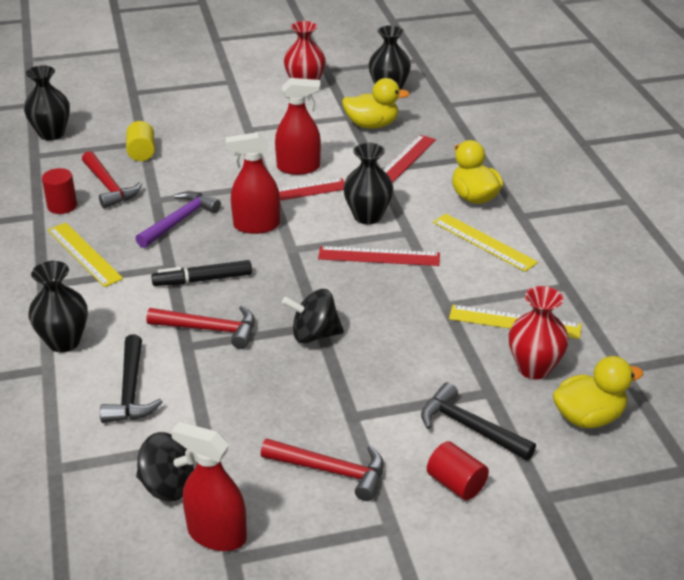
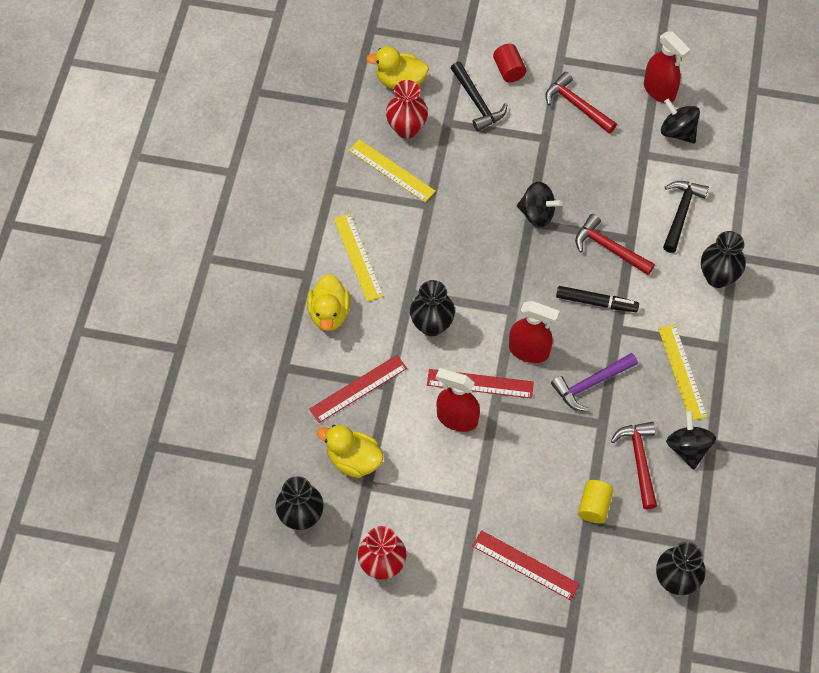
camera: 155 degrees left, 25 degrees up
red cylinder [42,168,77,214] -> black spinning top [666,411,716,470]
red ruler [318,246,440,266] -> red ruler moved to [472,530,579,600]

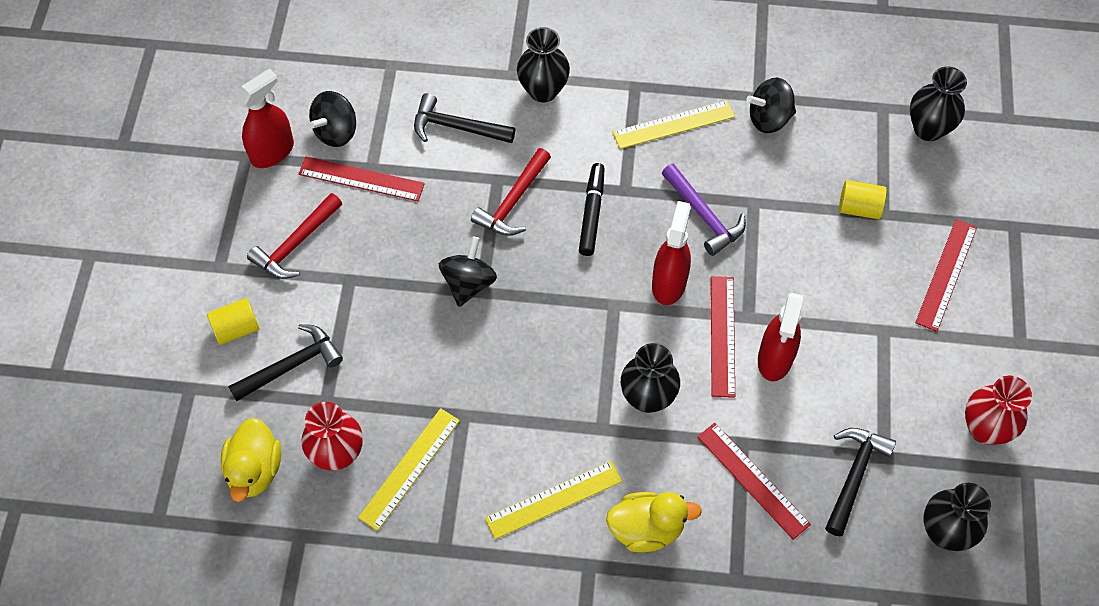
camera: 95 degrees left, 0 degrees up
yellow duck [317,425,384,478] -> black hammer [825,428,896,536]
red cylinder [493,44,526,82] -> yellow cylinder [207,298,260,345]
red hammer [611,422,657,509] -> none
none -> red ruler [299,157,425,201]

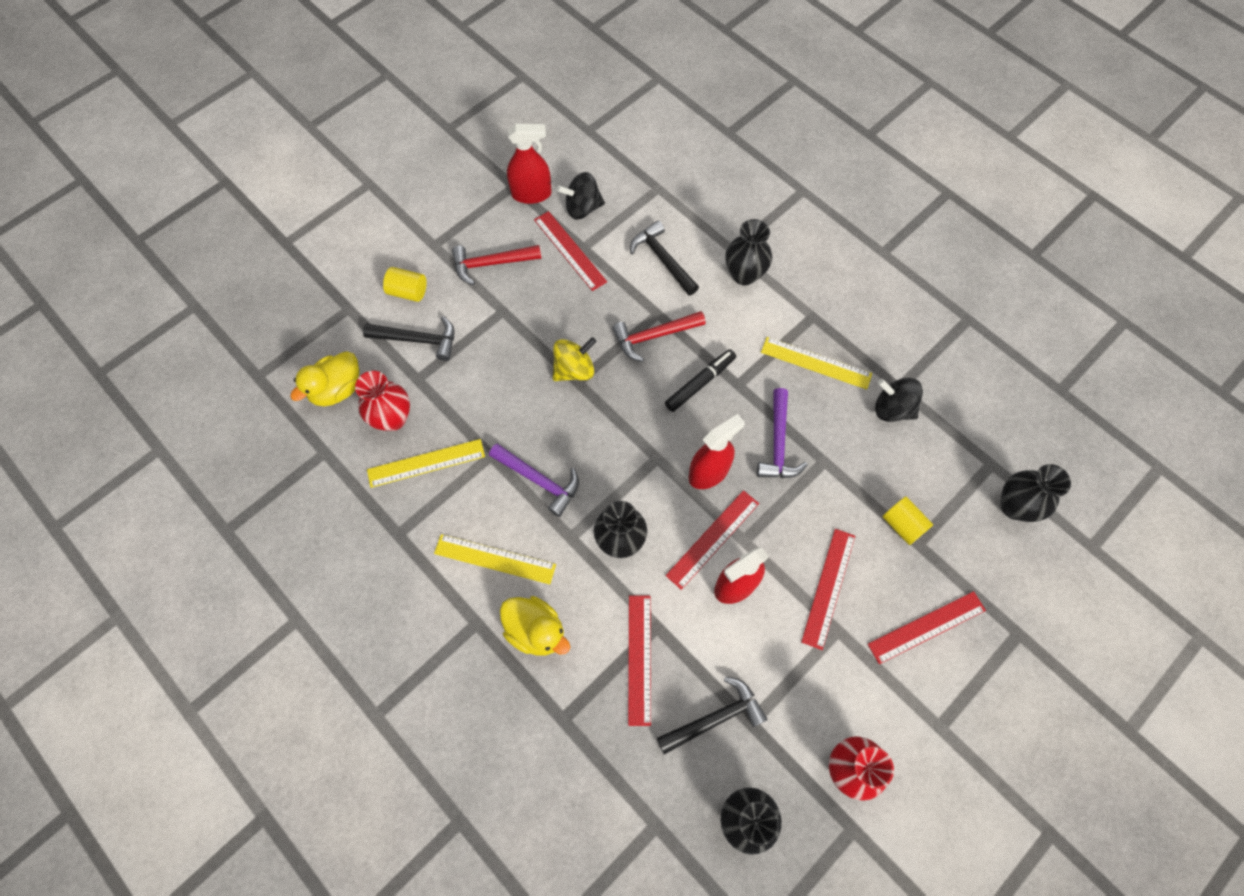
camera: 40 degrees right, 5 degrees up
black spinning top [439,236,497,307] -> yellow spinning top [553,337,596,381]
none -> purple hammer [489,443,579,517]
none -> red ruler [801,529,855,650]

